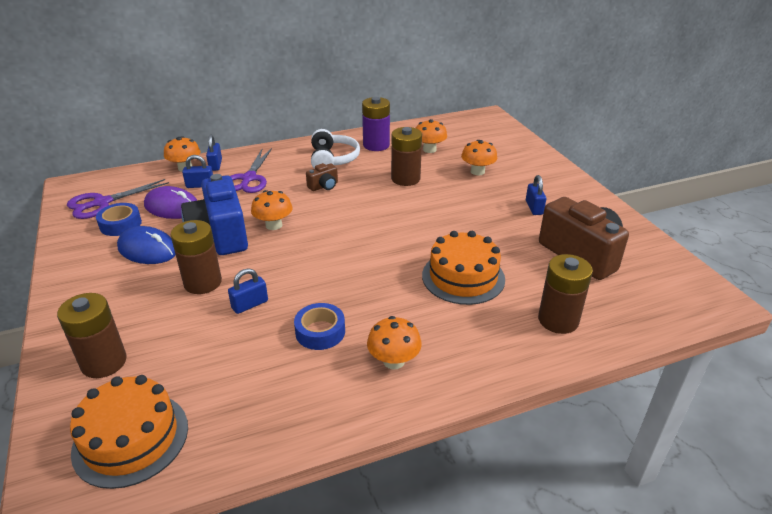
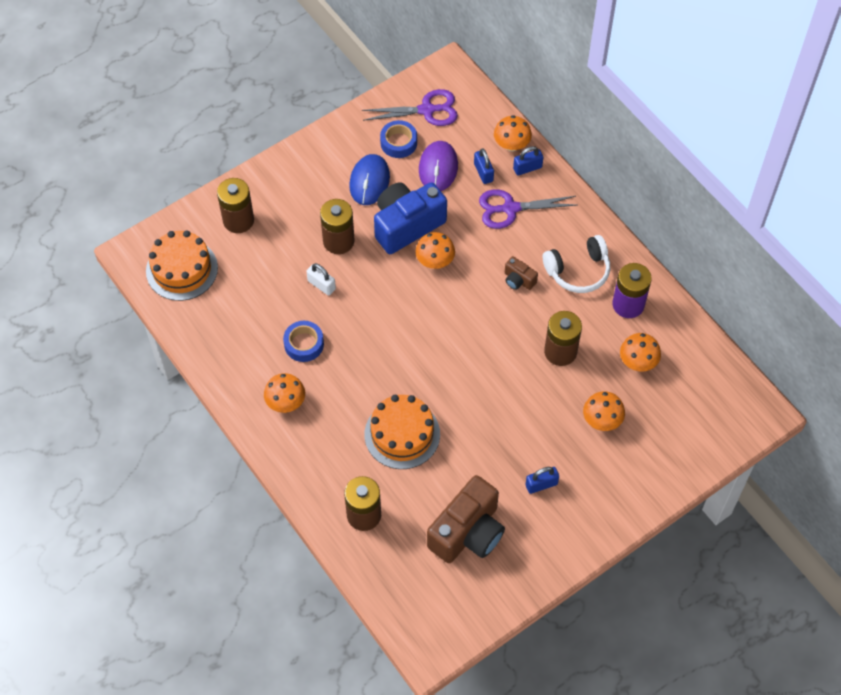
camera: 75 degrees right, 25 degrees up
purple scissors [67,179,169,219] -> purple scissors turned 135 degrees clockwise [362,89,458,126]
blue padlock [228,268,268,314] -> white padlock [306,263,336,296]

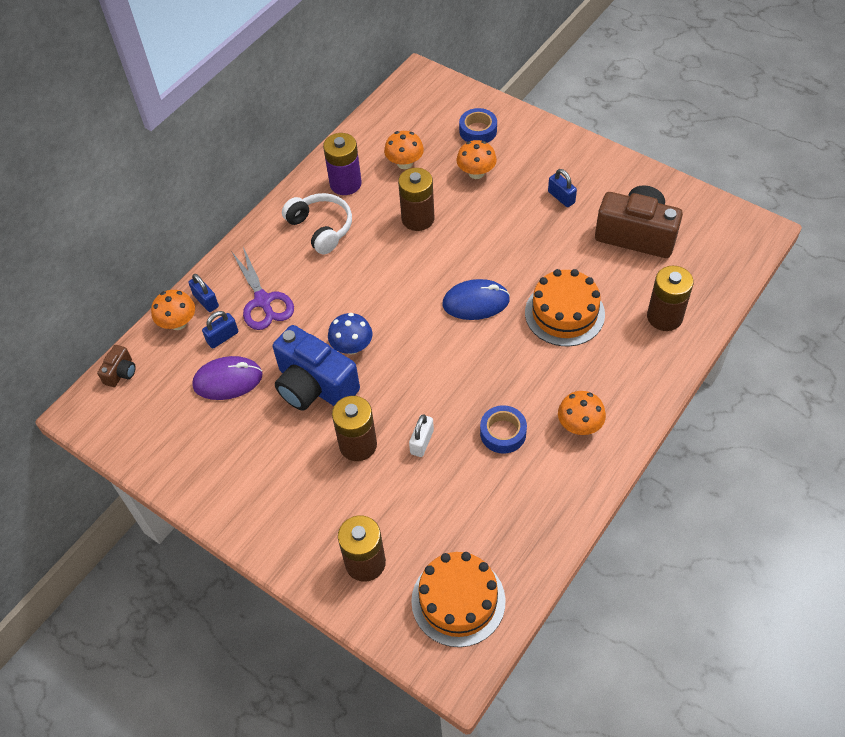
camera: 105 degrees left, 5 degrees down
blue mouse [349,154,390,205] -> blue mouse moved to [442,279,510,320]
purple scissors [362,89,458,126] -> none
blue tape [380,120,417,158] -> blue tape moved to [459,108,497,143]
orange mushroom [416,232,455,269] -> blue mushroom [328,313,372,354]
brown camera [505,256,538,290] -> brown camera moved to [97,345,136,387]

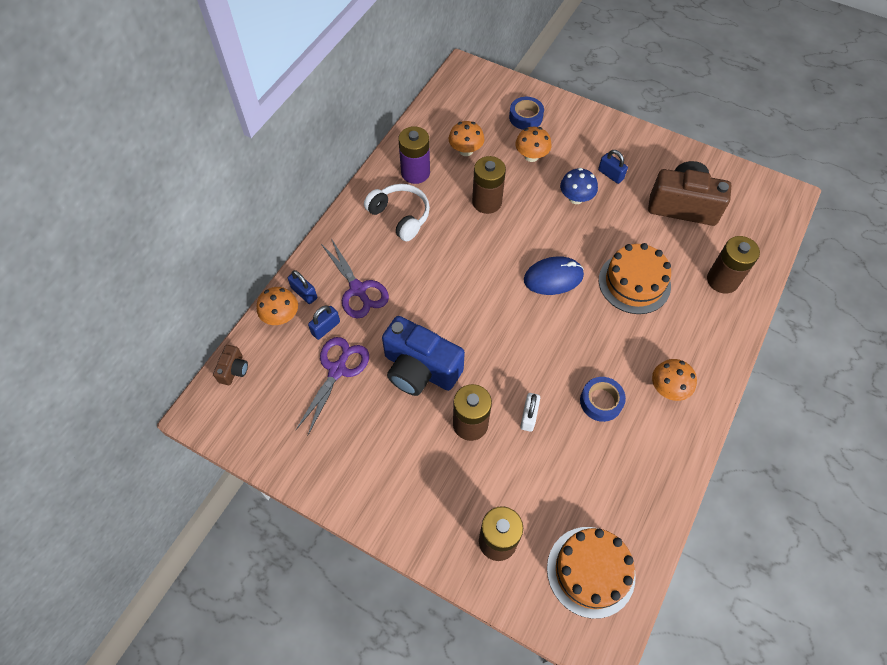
camera: 10 degrees left, 5 degrees up
purple mouse [192,356,262,400] -> purple scissors [296,337,369,435]
blue mushroom [328,313,372,354] -> blue mushroom moved to [560,168,598,204]

